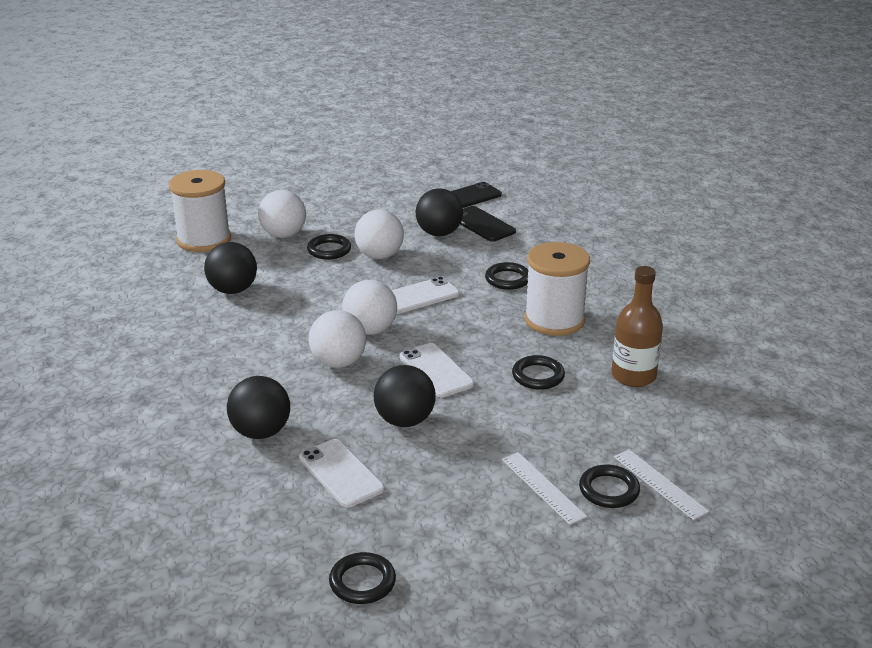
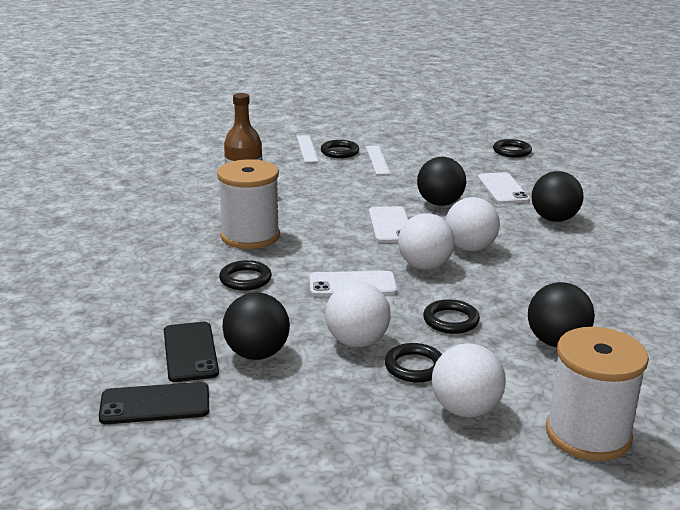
camera: 155 degrees left, 5 degrees down
black ring [512,355,565,390] -> black ring moved to [423,299,480,334]

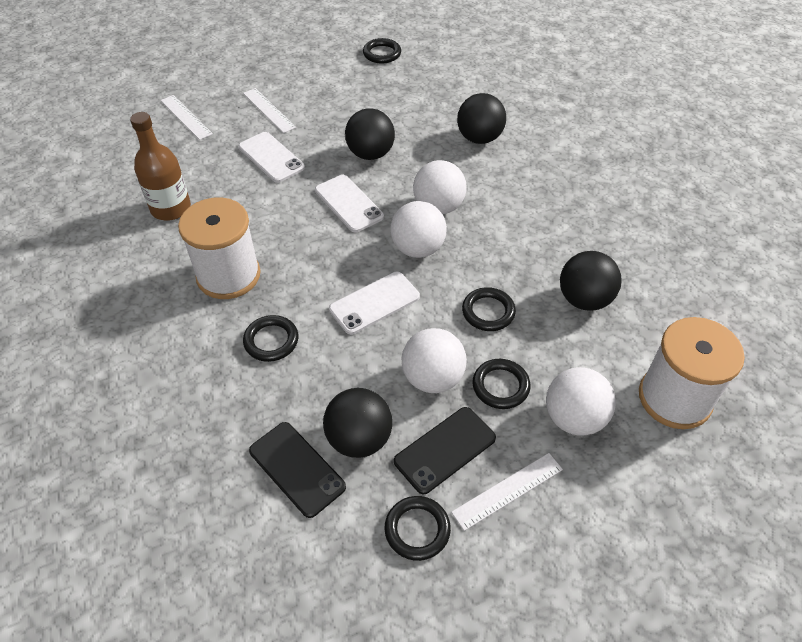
camera: 30 degrees left, 25 degrees up
black phone [99,382,209,424] -> black phone moved to [394,407,496,494]
black ring [321,140,359,158] -> black ring moved to [384,496,451,561]
white phone [478,172,530,204] -> white phone moved to [239,132,305,183]
none -> white ruler [451,453,563,531]

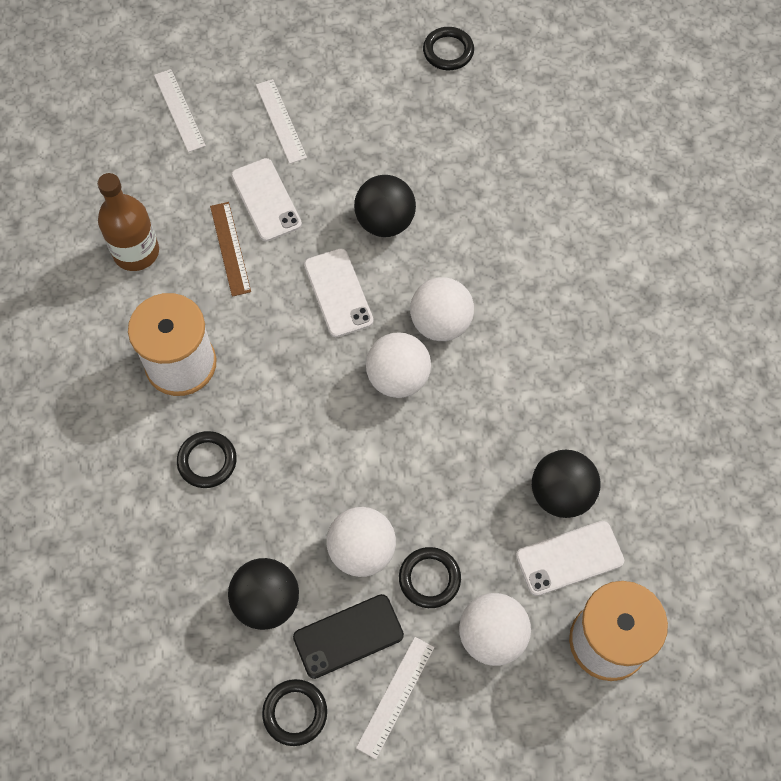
camera: 15 degrees right, 15 degrees up
black phone [249,422,346,518] -> none
white phone [329,272,420,335] -> white phone moved to [516,521,624,596]
white ruler [451,453,563,531] -> white ruler turned 45 degrees counterclockwise [356,637,434,759]
black ball [457,93,506,144] -> none
black ring [462,287,516,331] -> none
none -> brown ruler [210,202,251,297]

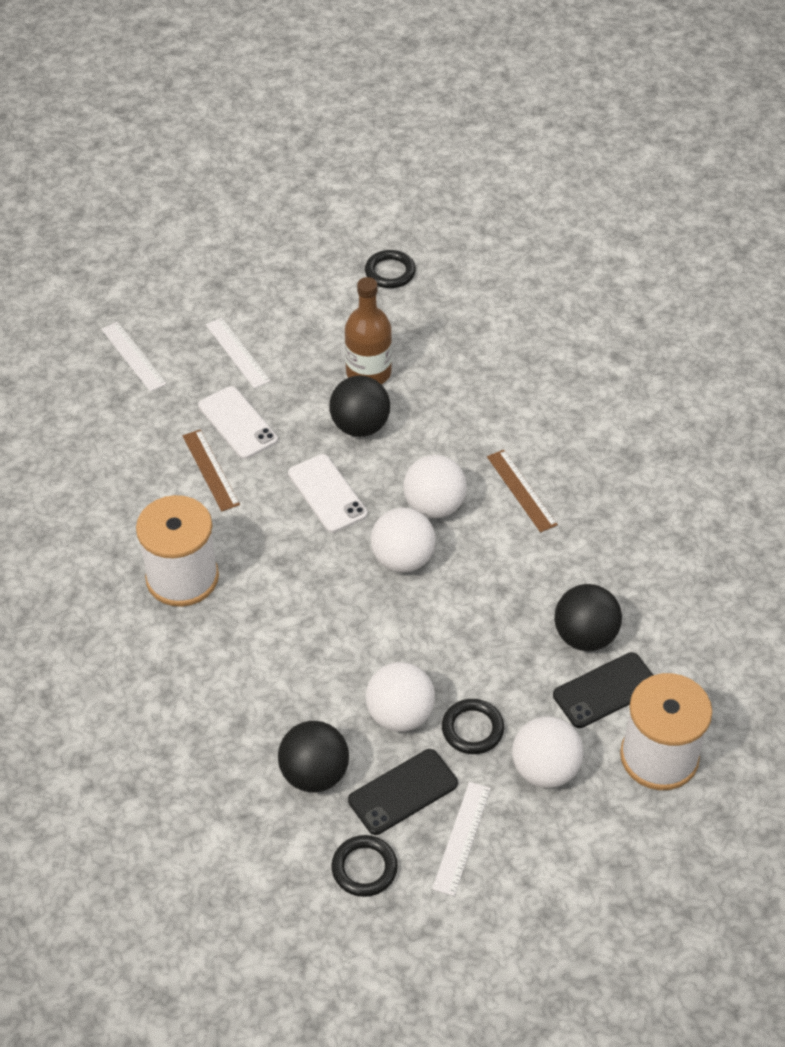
camera: 10 degrees left, 15 degrees down
brown bottle [97,173,159,271] -> brown bottle moved to [345,277,392,384]
black ring [177,431,237,488] -> none
white phone [516,521,624,596] -> black phone [553,652,653,728]
none -> brown ruler [487,450,558,532]

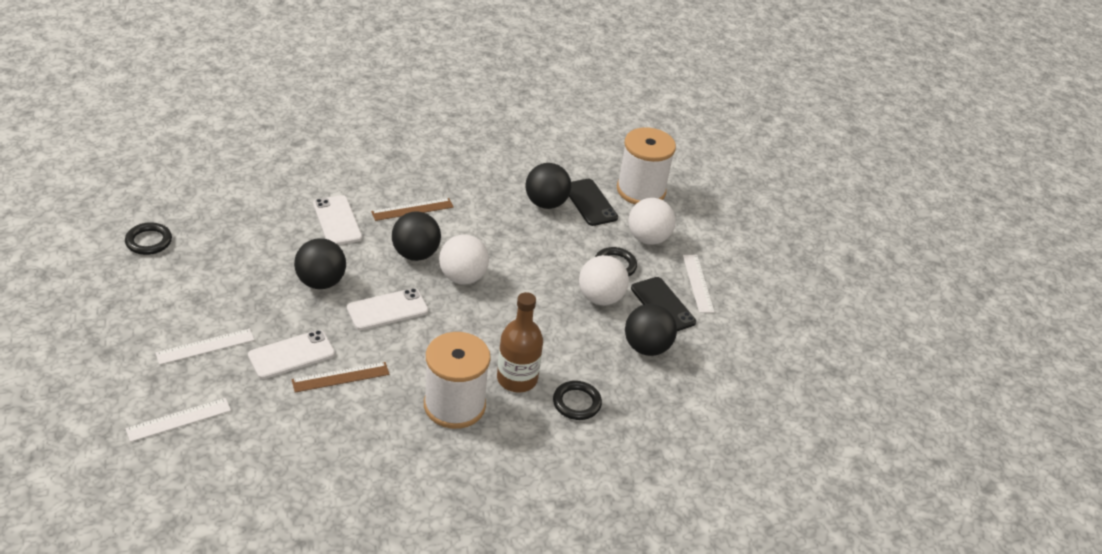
camera: 90 degrees left, 10 degrees down
black ring [331,835,398,897] -> black ring moved to [553,381,602,420]
brown bottle [345,277,392,384] -> brown bottle moved to [497,292,543,392]
white ball [403,455,467,518] -> black ball [392,212,441,261]
white ruler [432,782,491,896] -> white ruler turned 60 degrees clockwise [683,255,715,313]
none -> white phone [313,195,362,245]

